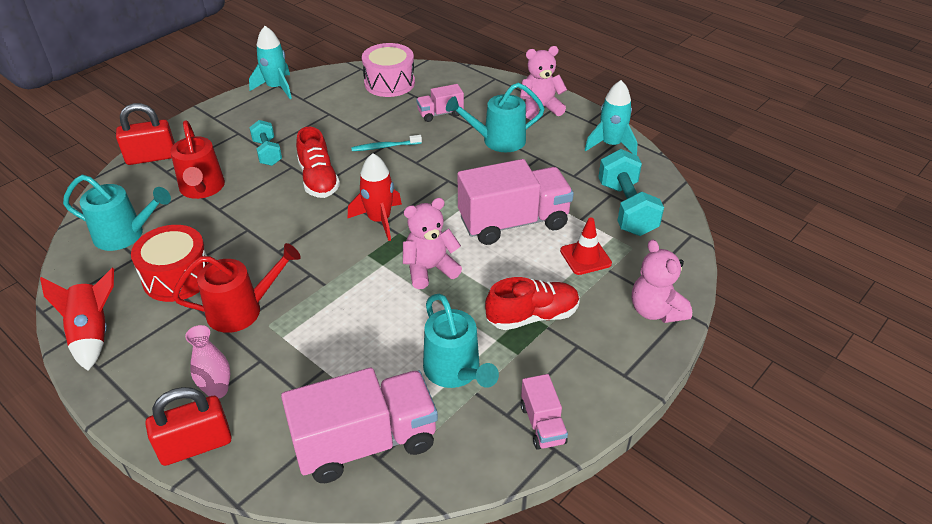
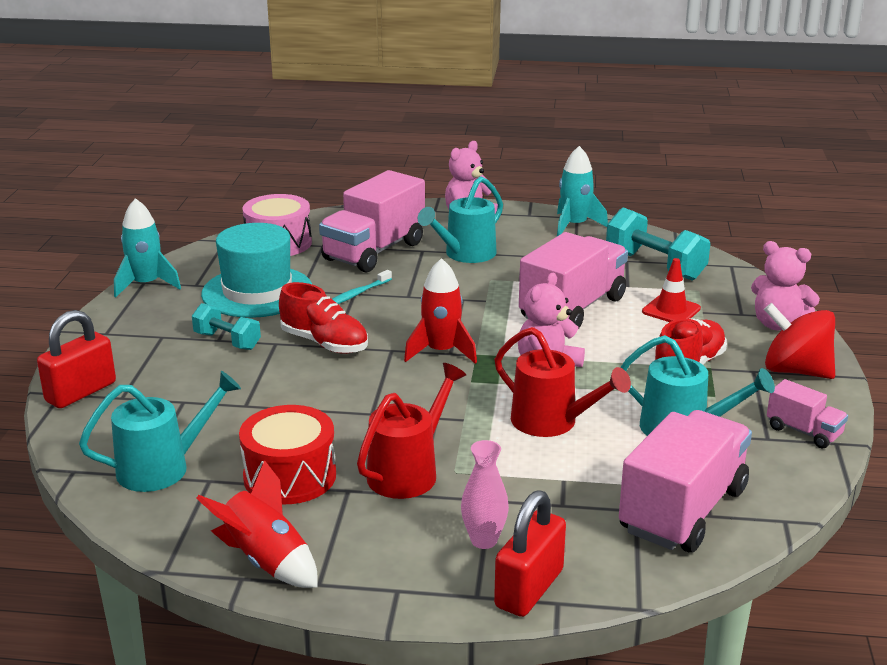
camera: 35 degrees left, 15 degrees down
red watering can [170,120,225,199] -> red watering can moved to [495,327,631,437]
pink truck [416,84,464,122] -> pink truck [319,170,425,273], size x2.04
none -> turquoise hat [201,223,312,318]
none -> red spinning top [764,303,835,379]

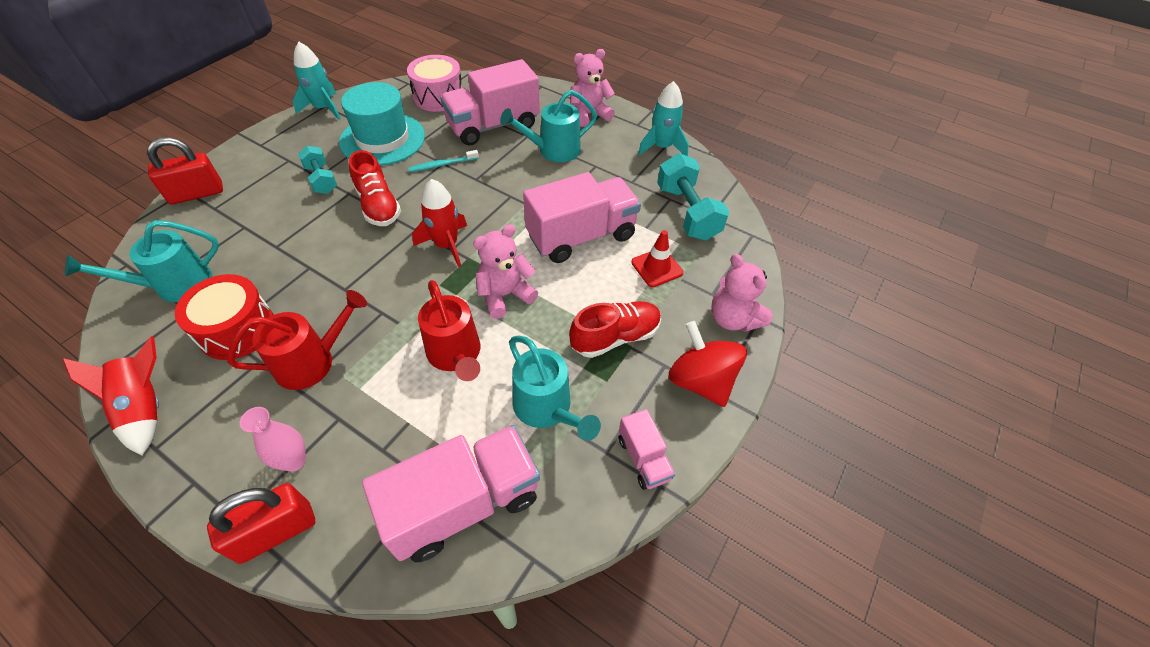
camera: 25 degrees right, 25 degrees up
turquoise watering can [79,371,241,492] -> turquoise watering can turned 150 degrees clockwise [65,220,219,302]

